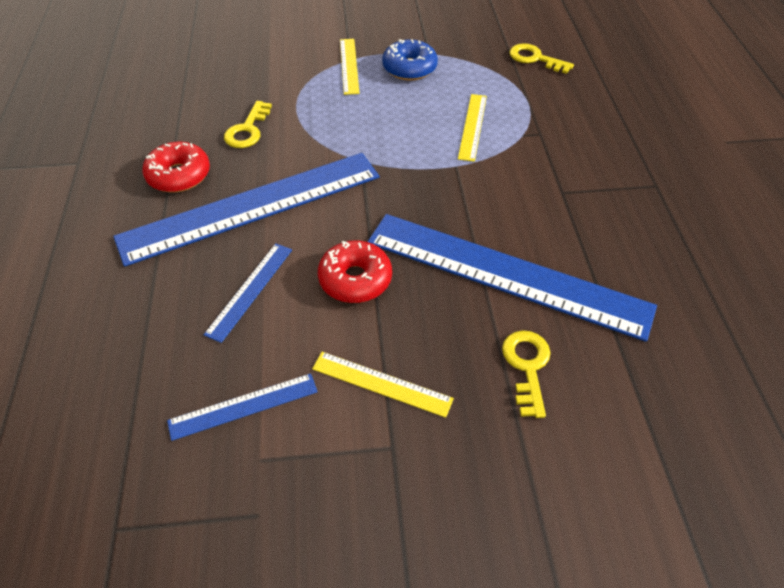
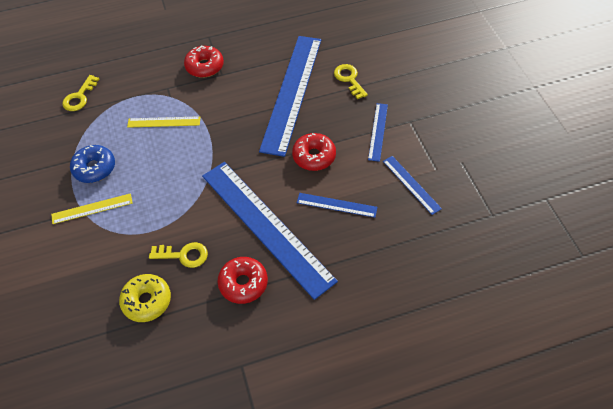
camera: 100 degrees left, 5 degrees up
yellow ruler [312,352,454,418] -> blue ruler [368,103,388,162]
yellow key [502,330,551,418] -> yellow key turned 75 degrees clockwise [334,64,368,99]
none -> yellow donut [119,274,171,322]
none -> red donut [184,45,224,78]

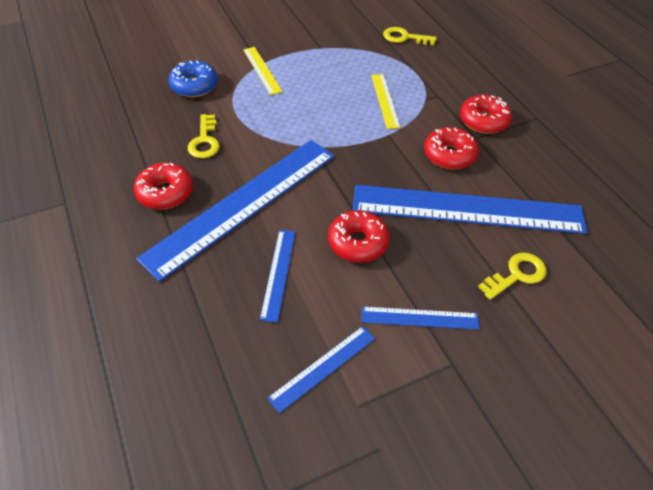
camera: 80 degrees right, 5 degrees down
blue donut [70,145,115,183] -> blue donut moved to [168,61,218,97]
yellow donut [119,274,171,322] -> none
none -> red donut [424,127,479,170]

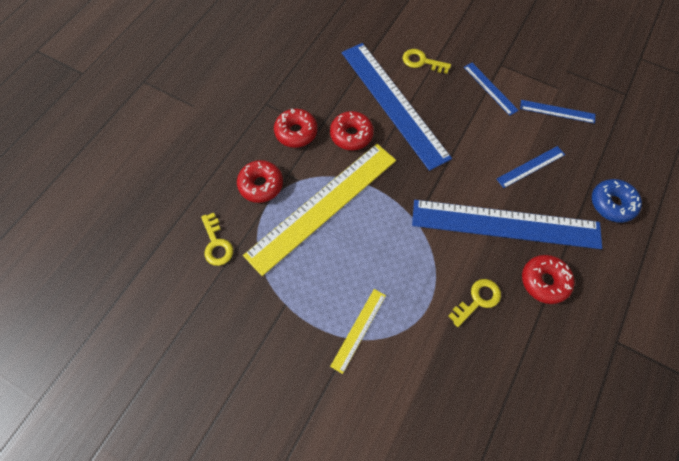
camera: 125 degrees left, 15 degrees up
blue donut [168,61,218,97] -> blue donut moved to [592,179,642,223]
red donut [328,210,390,263] -> red donut moved to [237,160,283,203]
yellow ruler [371,74,401,129] -> yellow ruler [243,144,396,276], size x2.27

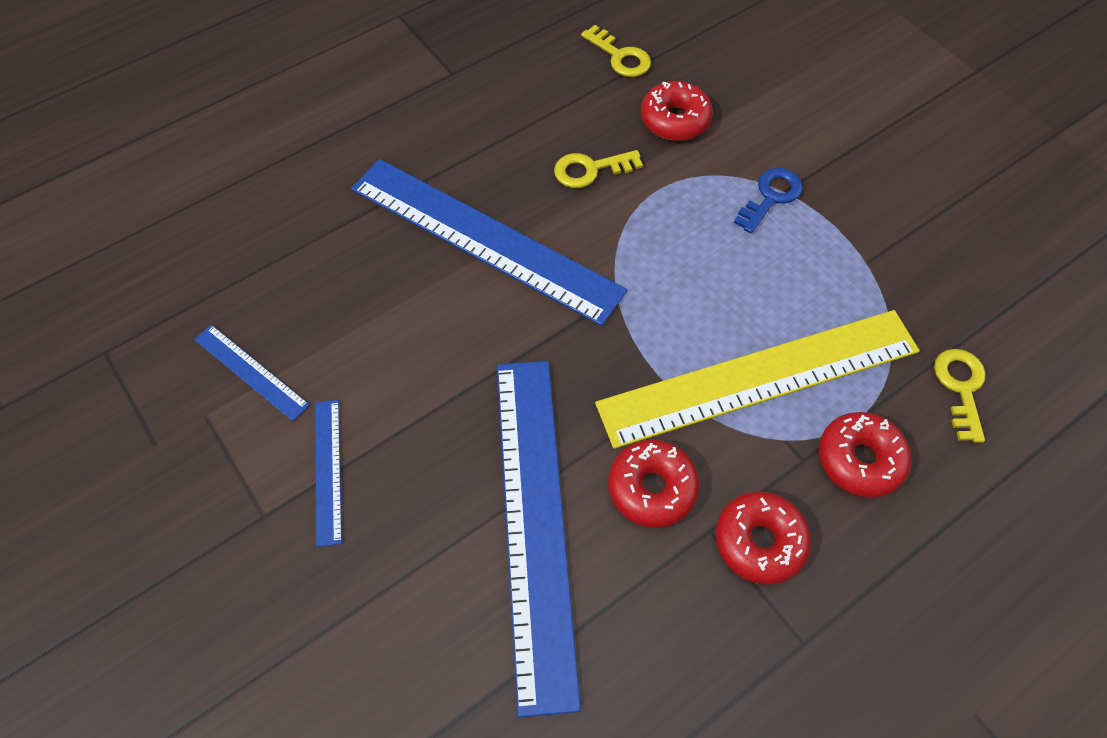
camera: 155 degrees left, 5 degrees down
yellow ruler [330,289,386,374] -> blue key [734,168,803,234]
yellow key [403,49,451,74] -> yellow key moved to [581,25,651,77]
blue ruler [497,146,565,188] -> none
red donut [522,255,575,304] -> red donut moved to [641,81,713,141]
blue donut [592,179,642,223] -> none

